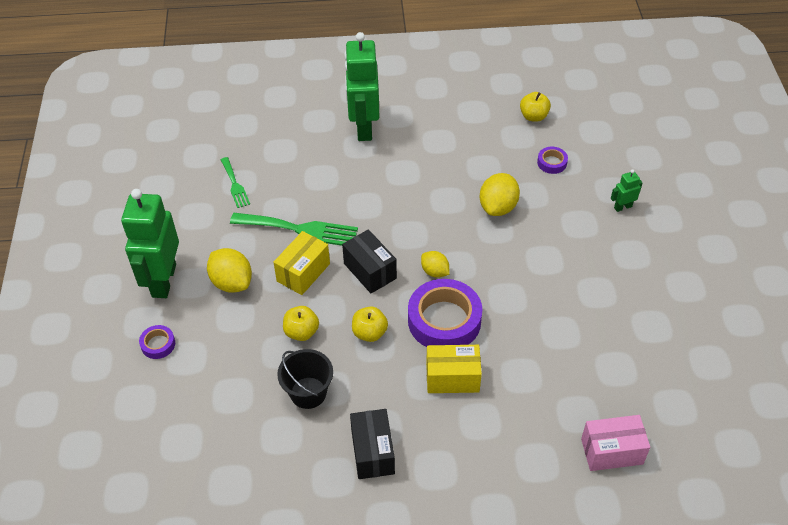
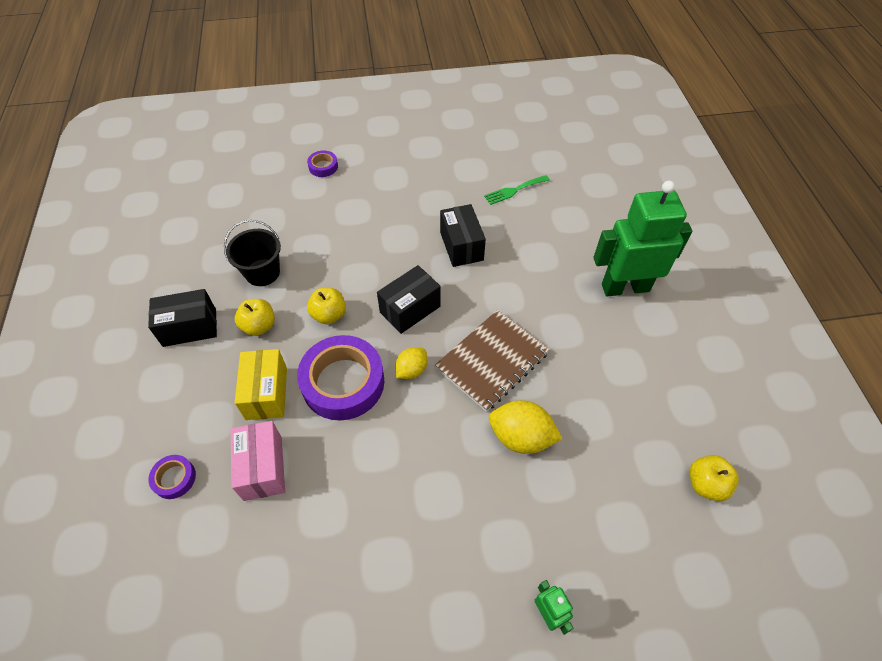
camera: 85 degrees right, 5 degrees up
green robot [121,189,179,298] -> none
yellow lemon [207,248,252,293] -> none
green fork [230,213,358,246] -> black box [440,204,486,267]
yellow box [273,231,330,295] -> none
yellow apple [283,306,319,341] -> yellow apple moved to [235,299,275,336]
purple tape [537,147,568,174] -> purple tape moved to [148,455,196,499]
pink box [581,415,650,471] -> pink box moved to [231,421,285,501]
none -> brown notebook [435,310,549,412]

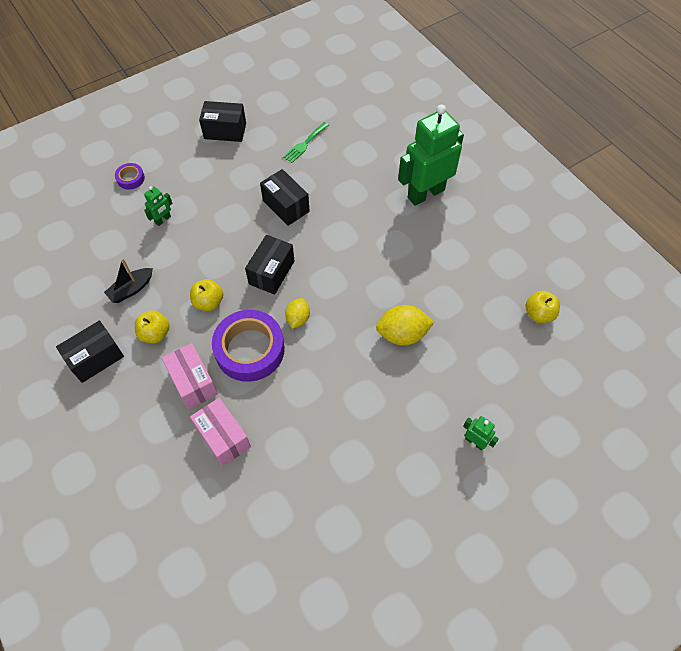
camera: 25 degrees left, 5 degrees up
purple tape [148,455,196,499] -> none
black bucket [224,220,281,286] -> black boat [104,258,153,303]
yellow box [235,349,287,420] -> pink box [162,343,218,409]
brown notebook [435,310,549,412] -> none
none -> green robot [144,186,172,226]
none -> black box [199,101,246,142]

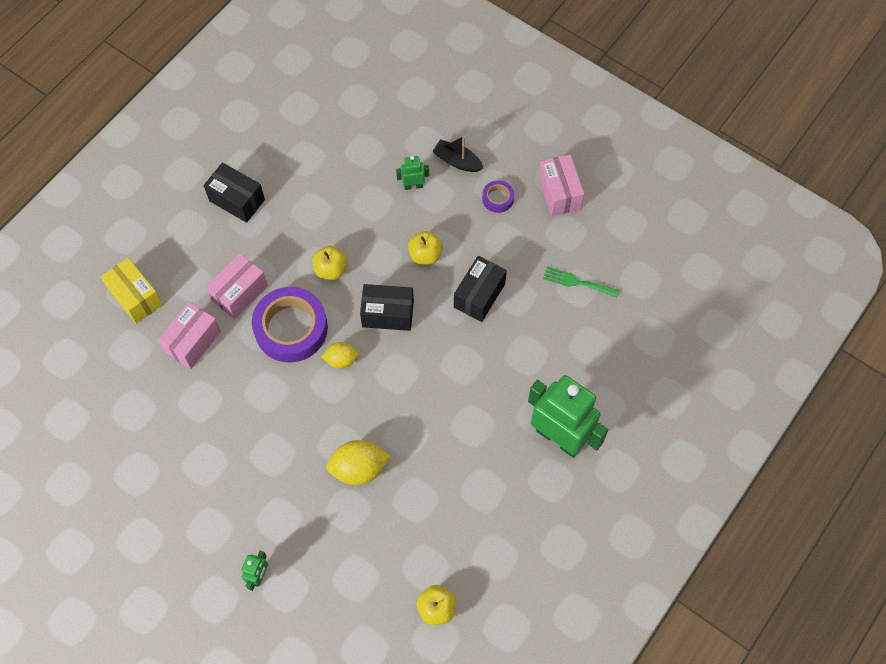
camera: 70 degrees right, 5 degrees up
black boat [104,258,153,303] -> black boat moved to [432,136,483,172]
purple tape [115,163,145,190] -> purple tape moved to [482,180,514,213]
yellow apple [135,310,170,343] -> yellow apple moved to [408,231,443,265]
green robot [144,186,172,226] -> green robot turned 150 degrees clockwise [396,156,429,190]
black box [199,101,246,142] -> pink box [538,155,584,216]
yellow lemon [376,305,434,346] -> yellow lemon turned 75 degrees counterclockwise [326,440,391,485]
none -> yellow box [101,258,163,324]

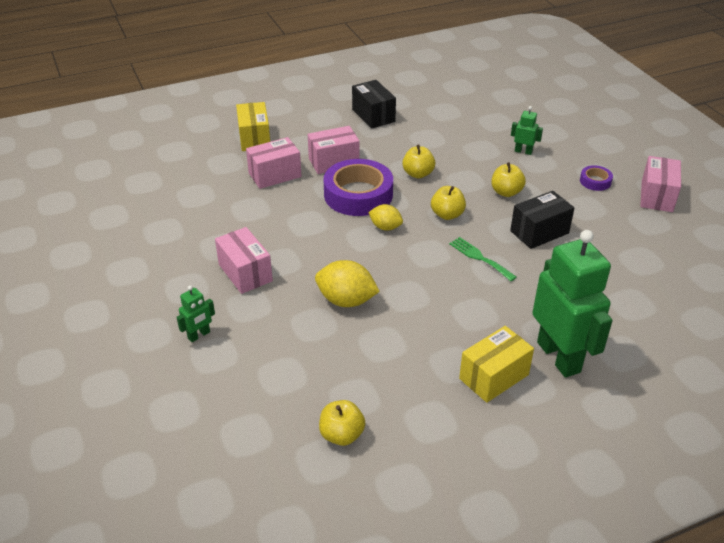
camera: 30 degrees right, 25 degrees down
black box [360,284,414,331] -> yellow apple [431,186,466,220]
black boat [432,136,483,172] -> none
green fork [543,266,619,298] -> green fork moved to [449,237,517,281]
none -> pink box [215,227,273,294]
none -> yellow box [459,326,534,403]

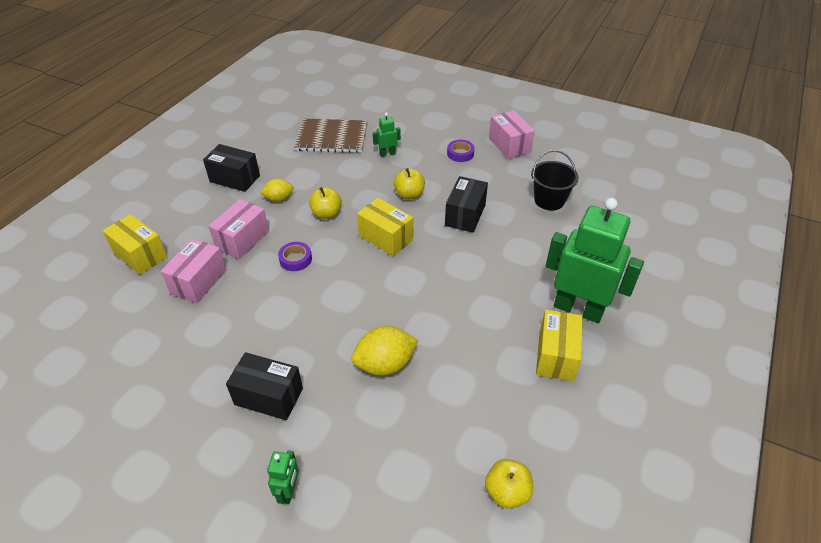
camera: 40 degrees left, 5 degrees up
pink box [215,227,273,294] -> black box [226,352,303,420]
purple tape [324,159,393,216] -> purple tape [278,242,312,271], size x0.46
yellow lemon [368,204,403,231] -> yellow lemon moved to [260,178,293,202]
yellow apple [431,186,466,220] -> yellow box [357,198,413,256]
green fork [449,237,517,281] -> none
none -> brown notebook [294,119,367,153]
none -> black bucket [531,150,579,210]

